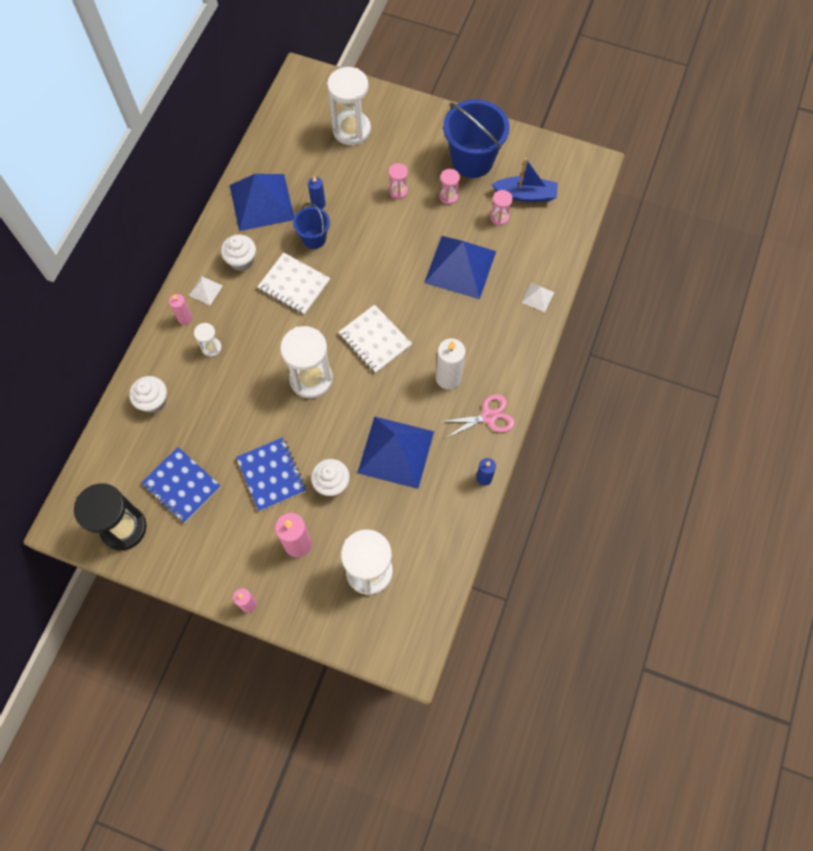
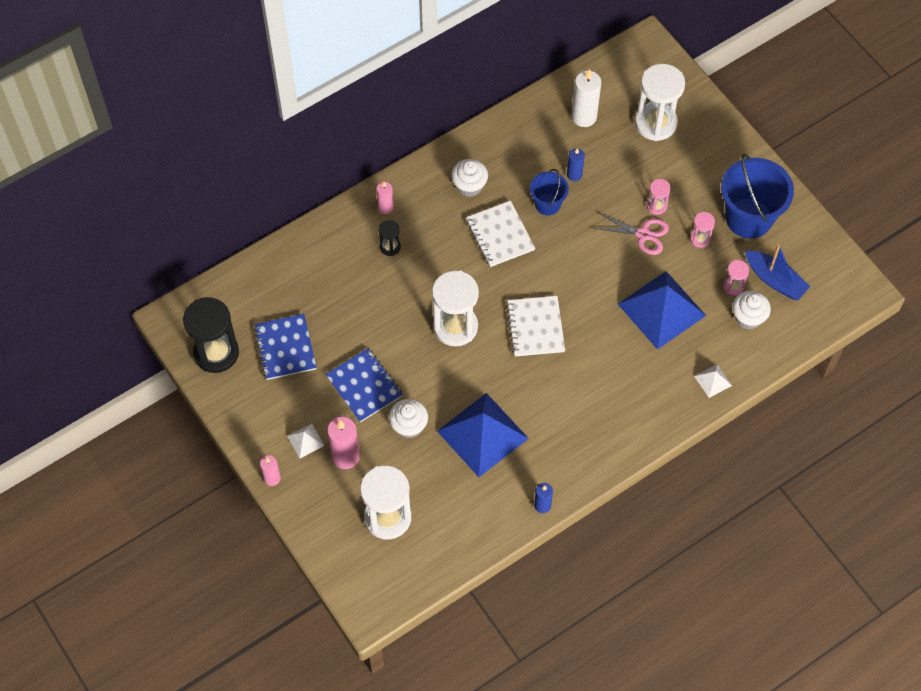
camera: 35 degrees right, 5 degrees down
white cupcake [129,376,167,413] -> white cupcake moved to [733,291,771,329]
white pyramid [189,276,223,305] -> white pyramid moved to [287,424,324,459]
white hourglass [194,323,222,357] -> black hourglass [378,220,401,256]
blue pyramid [230,174,294,231] -> none
blue notebook [236,437,306,511] -> blue notebook turned 45 degrees counterclockwise [325,348,403,422]
white candle [436,338,465,390] -> white candle moved to [572,69,601,127]
pink scissors [439,394,515,439] -> pink scissors moved to [593,212,669,255]

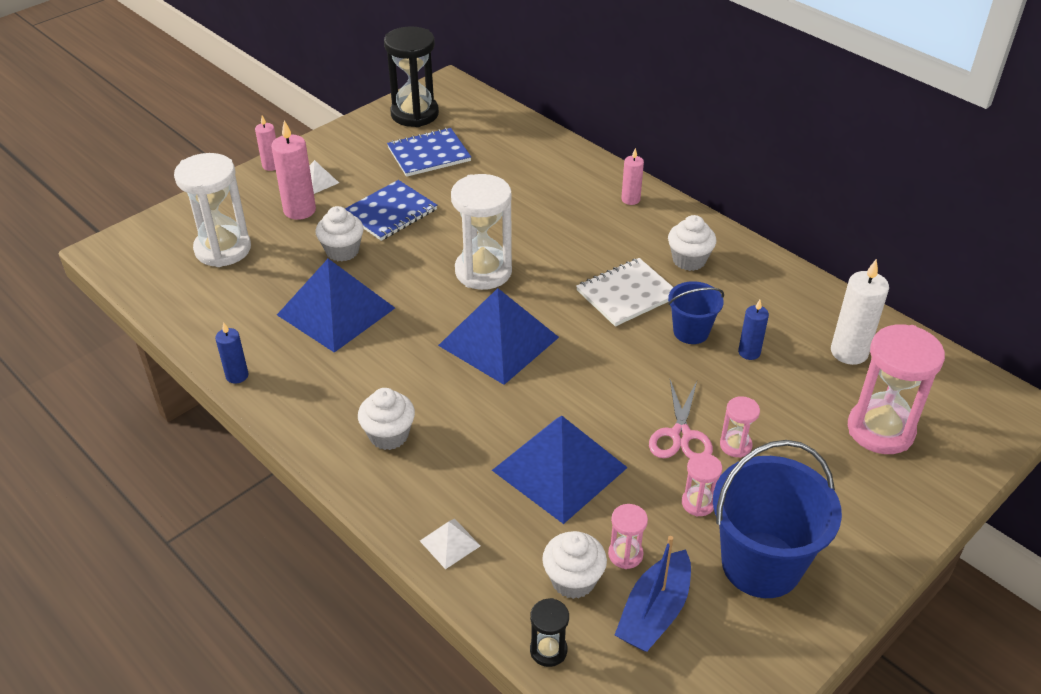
camera: 80 degrees right, 20 degrees down
black hourglass [378,220,401,256] -> black hourglass moved to [530,598,569,667]
white notebook [506,296,565,357] -> blue pyramid [438,288,559,385]
white hourglass [635,64,685,141] -> pink hourglass [848,324,945,454]
none -> white cupcake [358,388,415,450]

